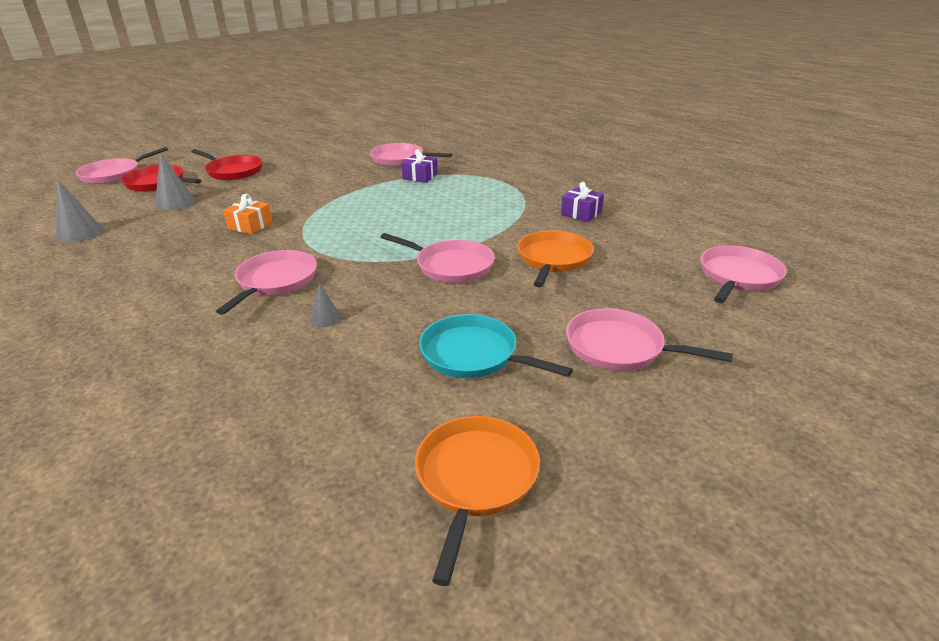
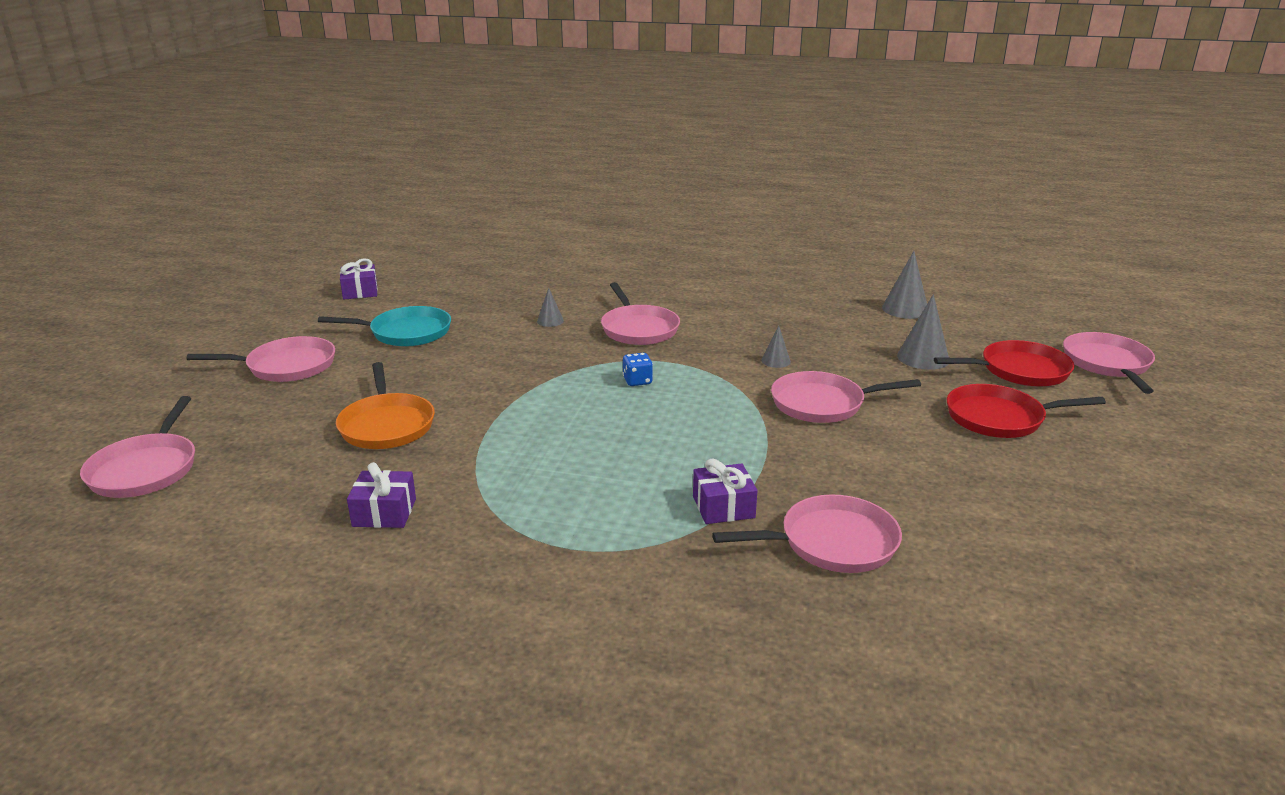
camera: 145 degrees right, 5 degrees down
orange gift [223,193,273,234] -> grey cone [761,325,791,368]
pink pan [381,233,495,283] -> pink pan moved to [771,371,921,423]
orange pan [415,416,540,586] -> purple gift [340,258,378,299]
none -> blue dice [623,353,653,386]

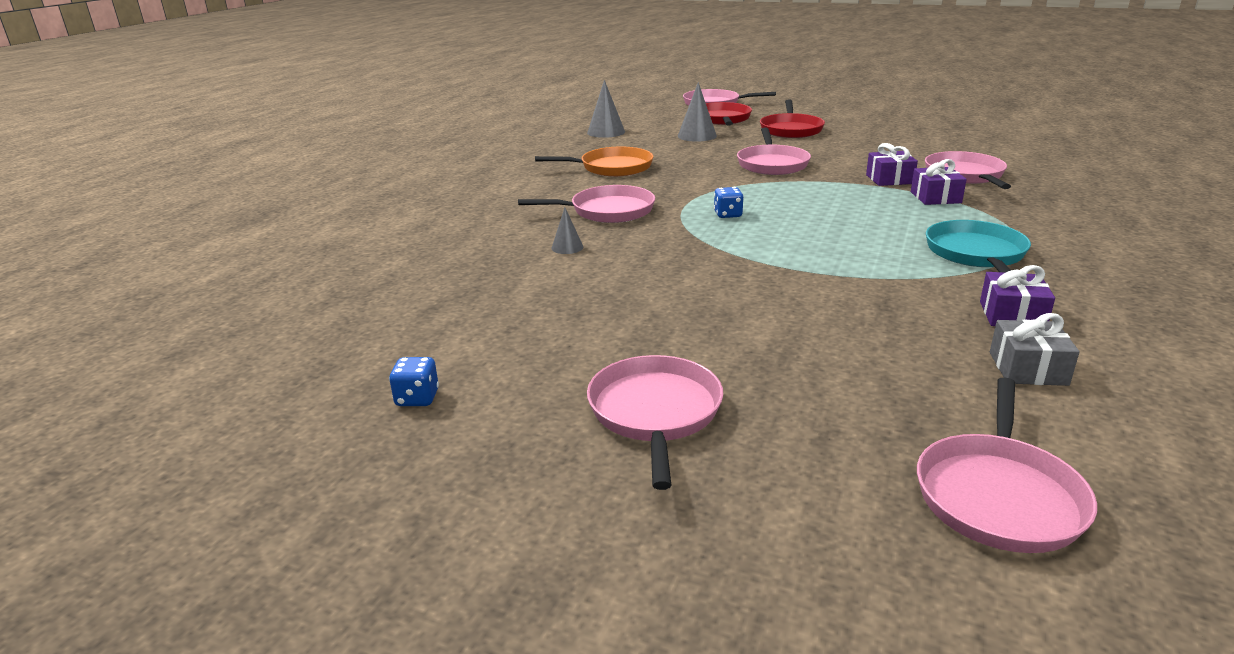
camera: 80 degrees left, 0 degrees up
pink pan [80,396,195,498] -> pink pan turned 105 degrees clockwise [917,377,1097,553]
turquoise pan [318,306,451,347] -> turquoise pan moved to [926,220,1031,273]
orange pan [336,362,435,449] -> orange pan moved to [535,147,654,177]
purple gift [340,258,378,299] -> purple gift moved to [866,143,918,186]
grey cone [761,325,791,368] -> none
none -> blue dice [389,357,439,406]
none -> grey gift [990,313,1080,386]

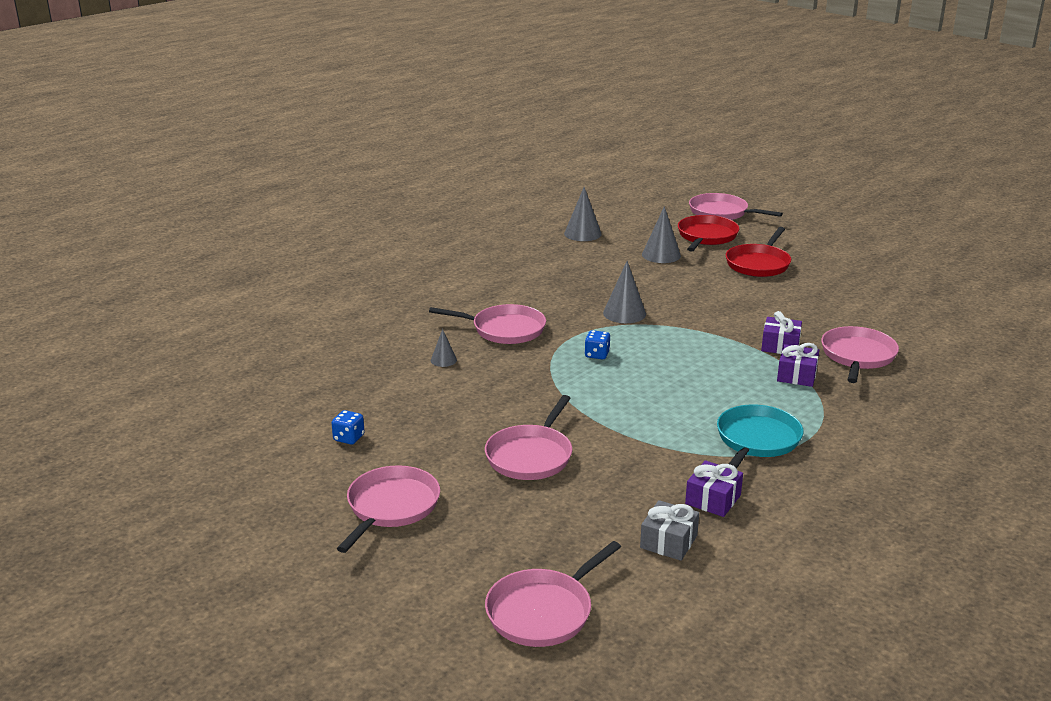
camera: 20 degrees right, 0 degrees up
blue dice [389,357,439,406] -> blue dice moved to [332,410,365,445]
orange pan [535,147,654,177] -> none
pink pan [737,127,811,175] -> pink pan moved to [485,395,572,480]
none -> grey cone [603,261,646,323]

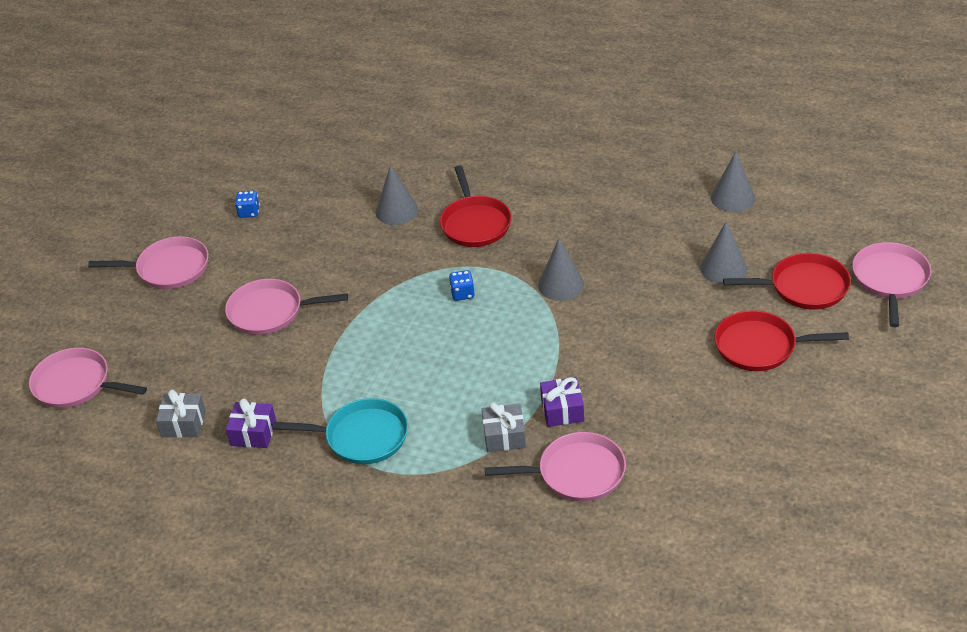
camera: 70 degrees right, 15 degrees up
pink pan [429,304,546,344] -> red pan [440,165,512,247]
grey cone [431,329,457,367] -> grey cone [376,165,418,225], size x1.76
purple gift [777,343,819,387] -> grey gift [482,402,526,453]

